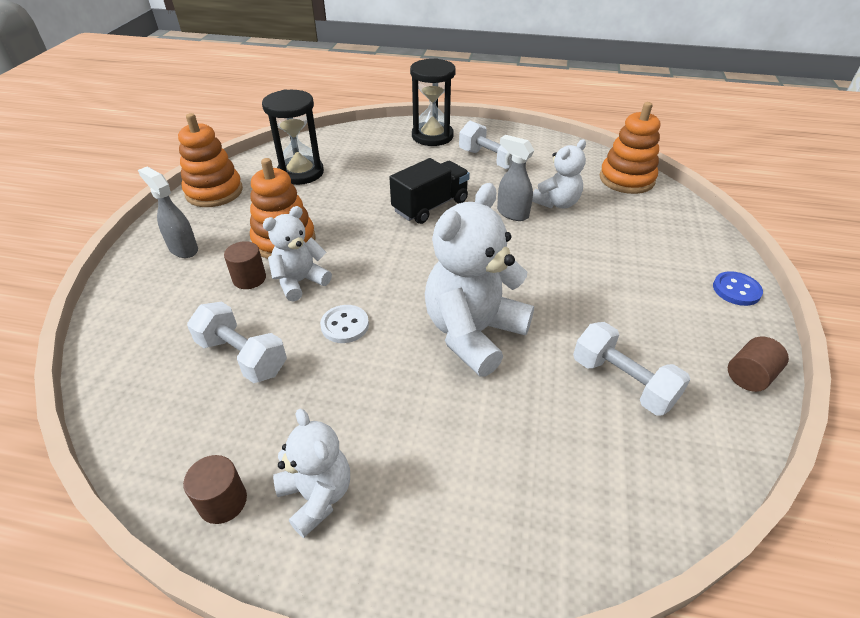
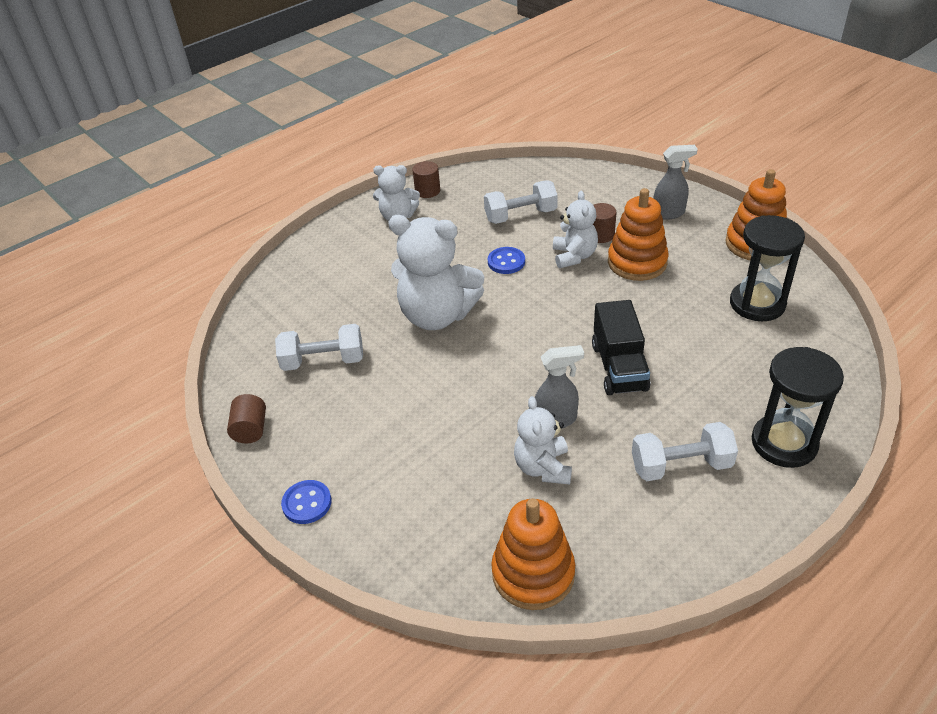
camera: 130 degrees right, 0 degrees up
white button [320,305,369,343] -> blue button [488,247,525,274]
white teddy bear [425,183,534,377] -> white teddy bear turned 120 degrees clockwise [388,215,484,330]

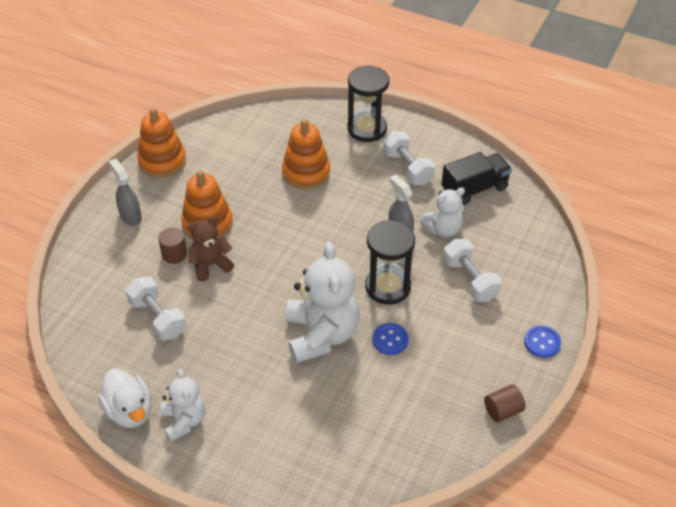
camera: 115 degrees left, 5 degrees up
white dumbbell [275,324,363,371] -> white dumbbell moved to [443,239,502,302]
brown cylinder [412,161,440,198] -> white duck [98,368,151,428]
blue button [488,247,525,274] -> blue button moved to [372,323,409,355]
orange stacking toy [491,498,575,610] -> orange stacking toy moved to [282,119,330,190]
white teddy bear [553,191,598,268] -> brown teddy bear [187,216,234,281]
black truck [592,300,650,395] -> black truck moved to [441,152,512,205]
black hourglass [730,215,805,321] -> black hourglass moved to [365,220,415,305]

